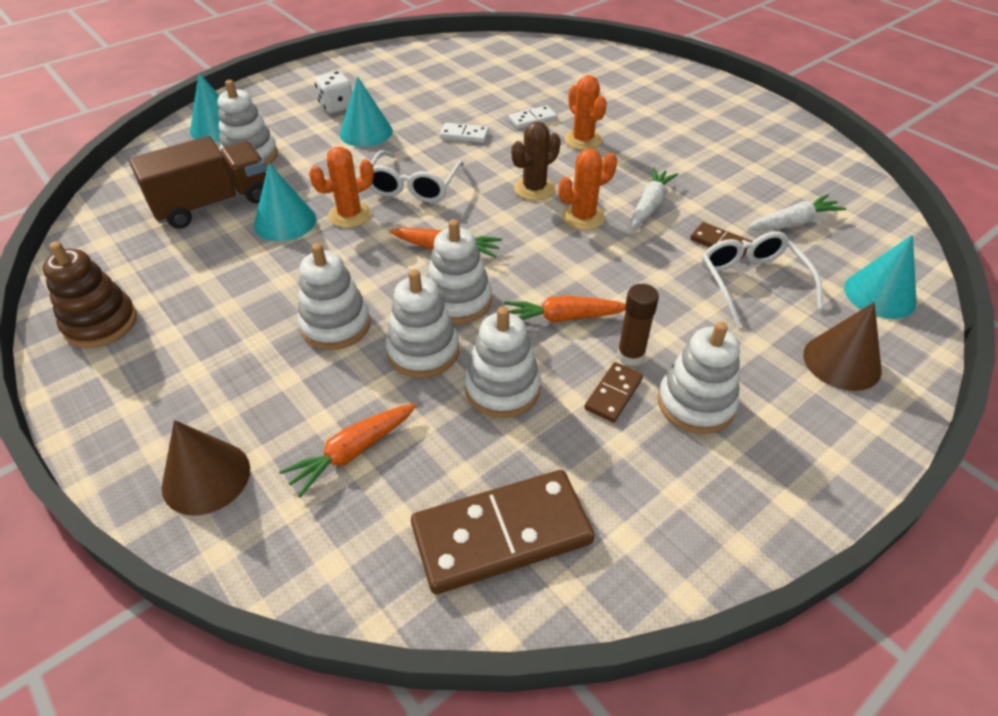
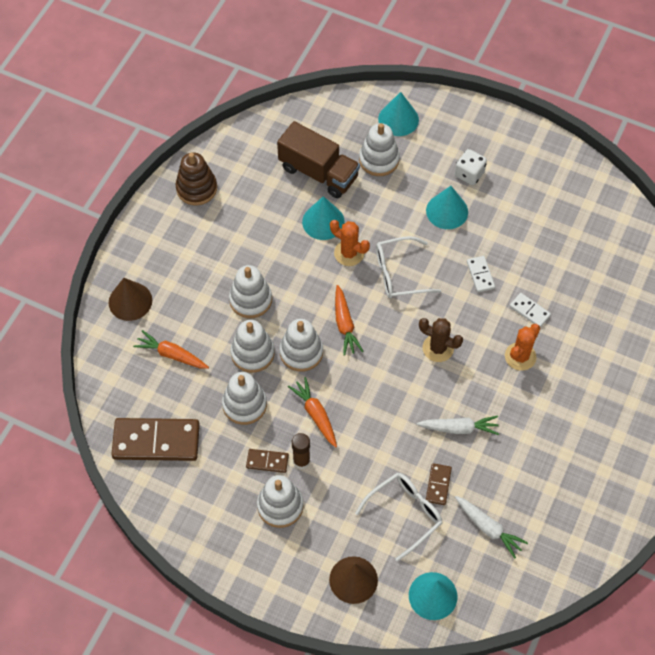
camera: 65 degrees right, 15 degrees up
brown domino [411,470,595,594] -> brown domino turned 45 degrees counterclockwise [111,418,200,461]
orange cactus [559,149,617,230] -> none

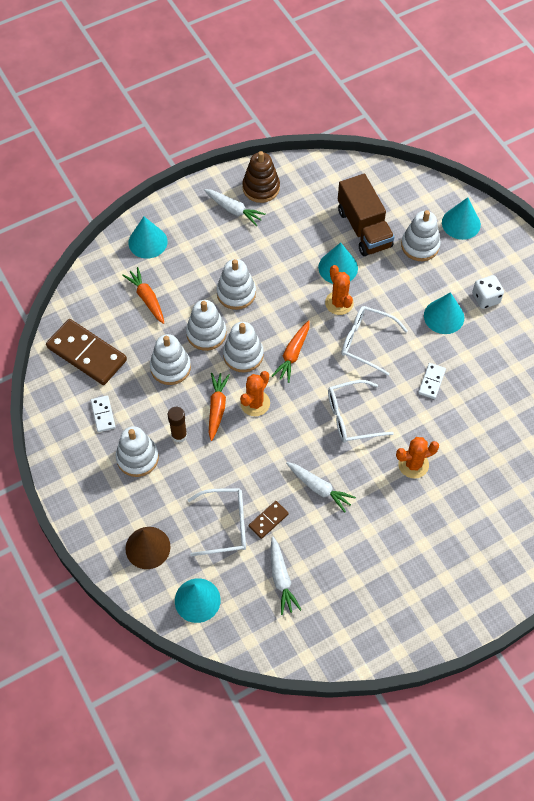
camera: 35 degrees right, 0 degrees up
brown cone [109,278,152,321] -> turquoise cone [128,217,168,259]
brown domino [246,449,289,473] -> none
brown cactus [419,318,463,362] -> white glasses [328,380,394,443]
white domino [510,293,551,327] -> white domino moved to [91,395,116,432]
none -> white carrot [204,189,266,226]
none -> orange cactus [240,371,270,416]

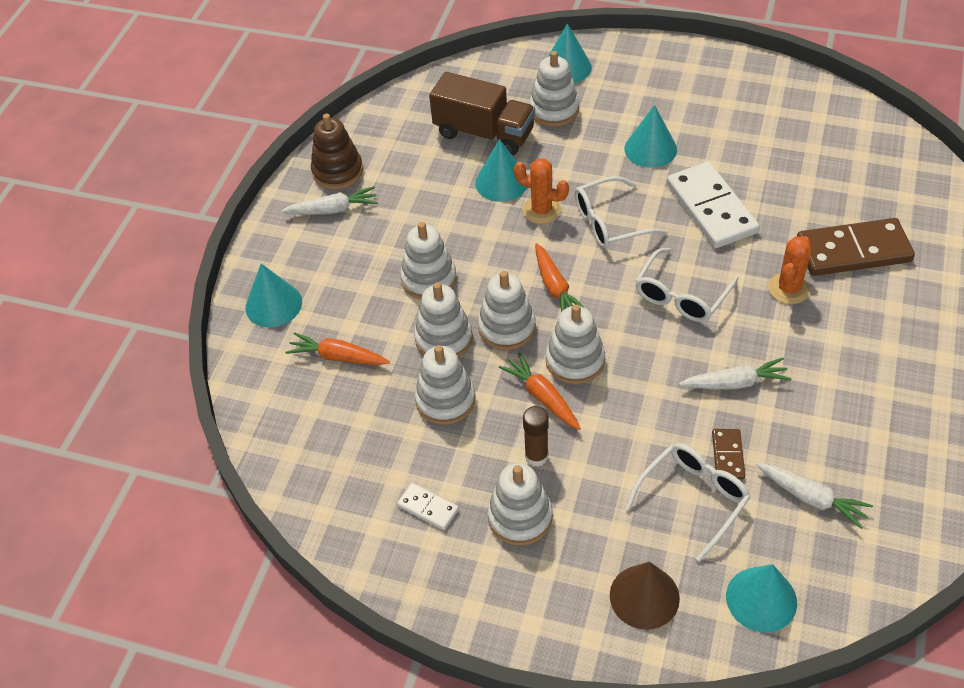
camera: 40 degrees left, 10 degrees down
brown domino [46,319,127,385] -> brown domino moved to [797,218,915,276]
orange cactus [240,371,270,416] -> white stacking toy [546,304,605,384]
white domino [418,363,446,399] -> white domino [667,162,760,248], size x2.11
white dice [472,275,504,309] -> none

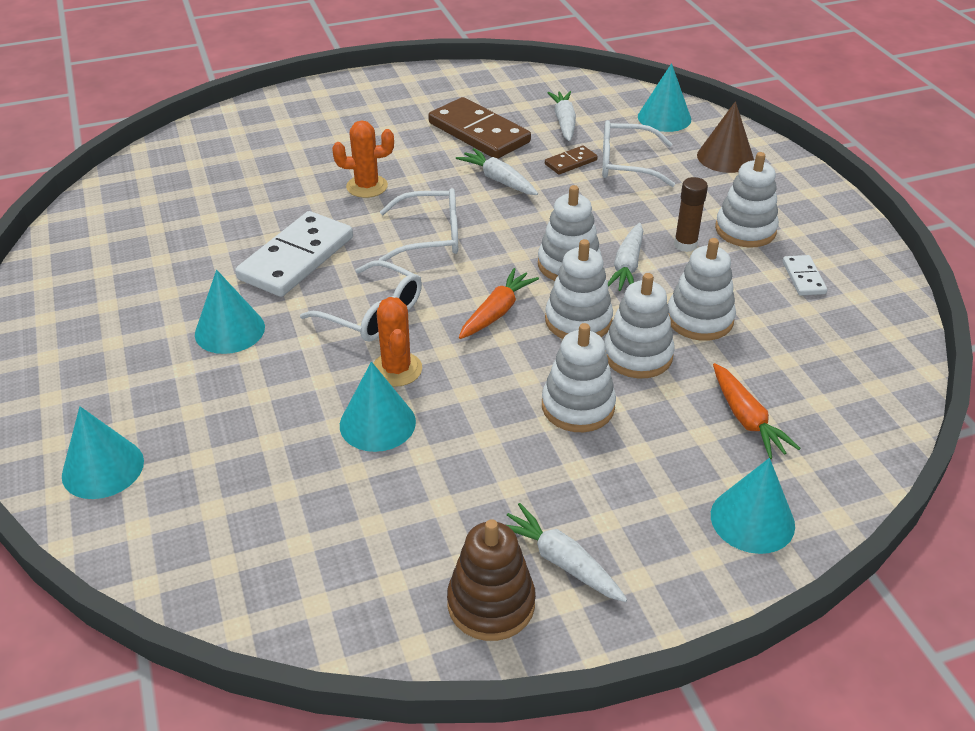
camera: 130 degrees left, 10 degrees down
brown truck [429,72,535,155] -> none
orange carrot [499,352,581,430] -> white carrot [608,223,643,291]
white stacking toy [529,51,579,127] -> none
brown domino [797,218,915,276] -> brown domino moved to [428,97,531,159]

